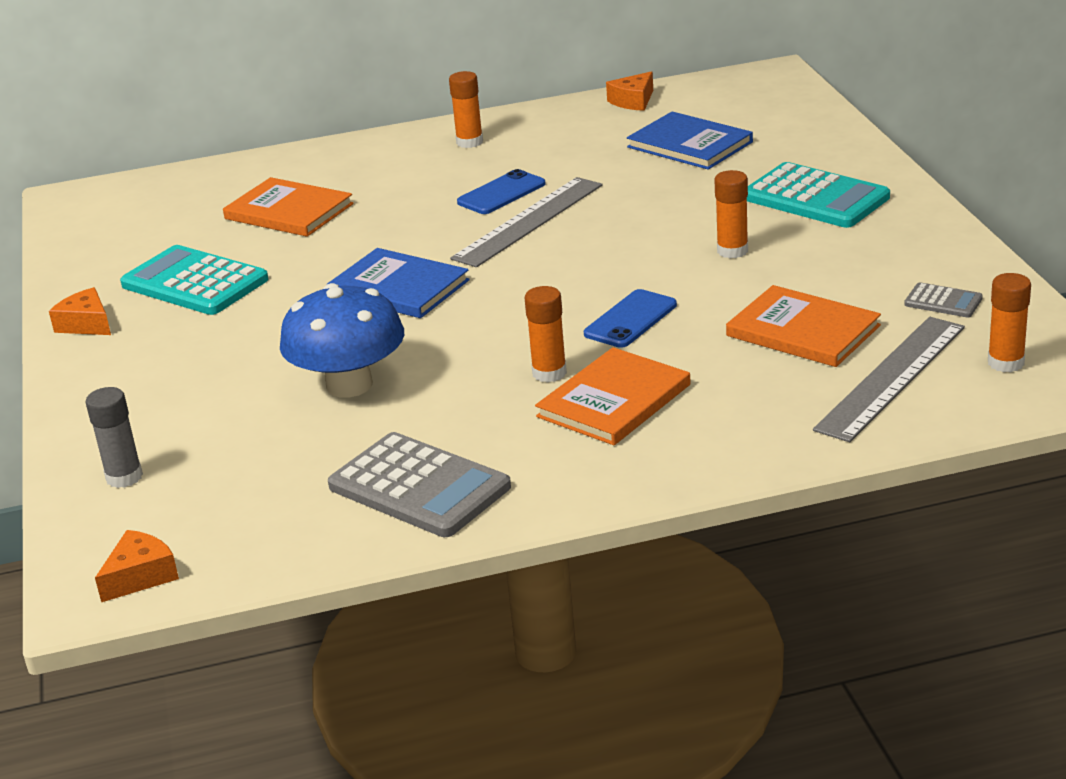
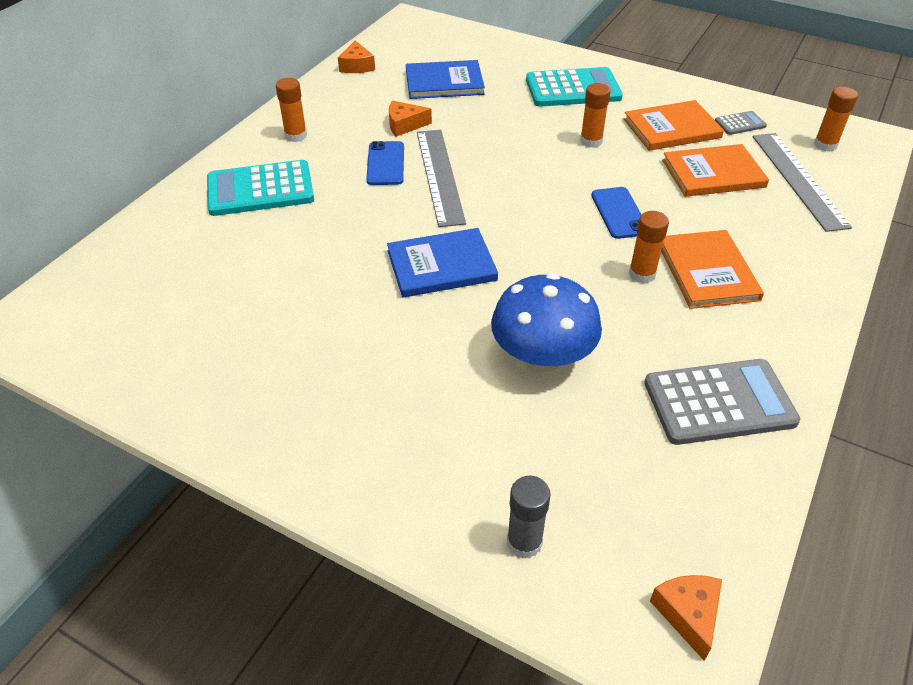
camera: 50 degrees left, 15 degrees up
orange cheese [49,287,111,335] -> orange cheese moved to [389,101,432,137]
turquoise calculator [120,245,268,315] -> turquoise calculator moved to [207,160,314,216]
orange book [223,177,354,237] -> orange book moved to [624,100,724,151]

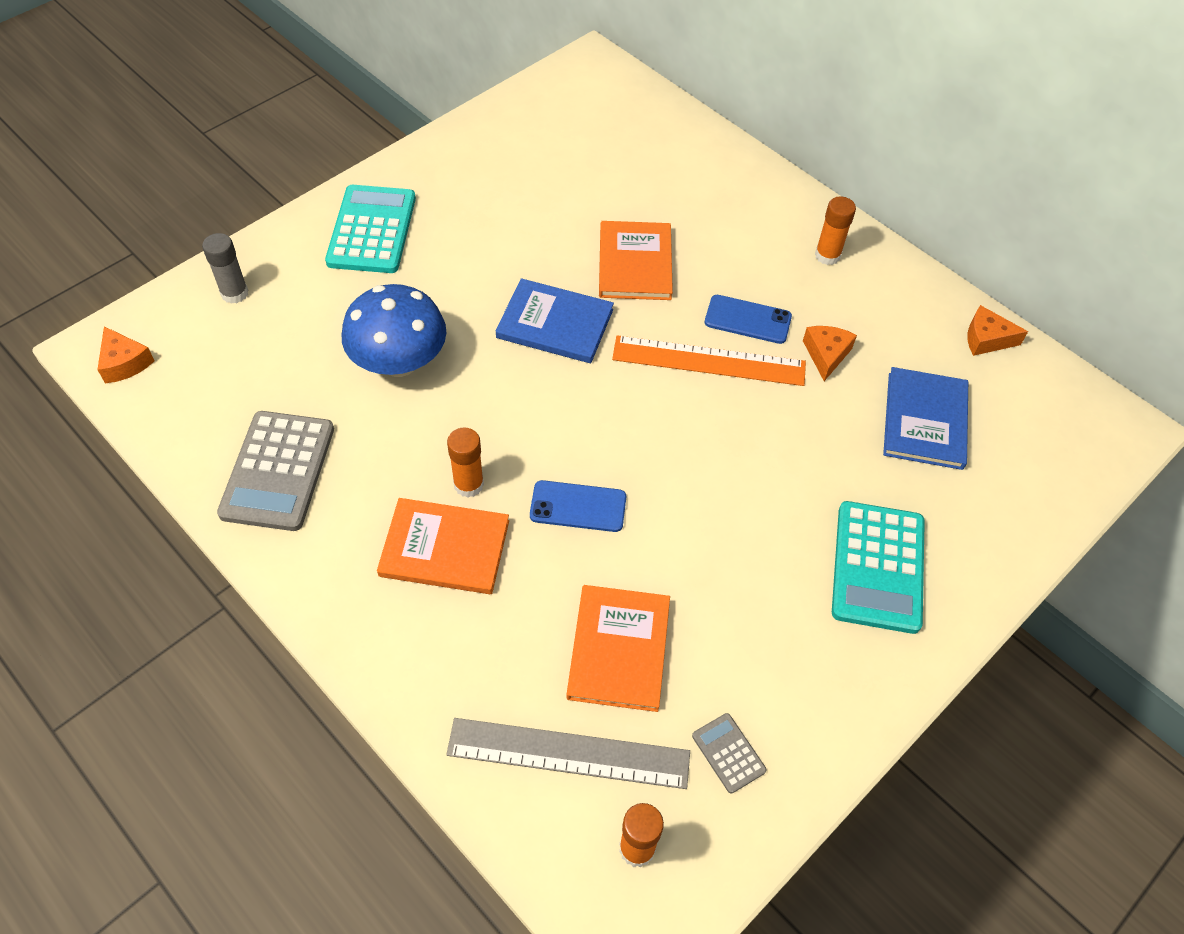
camera: 105 degrees right, 10 degrees up
turquoise calculator [207,160,314,216] -> turquoise calculator moved to [325,185,416,273]
blue book [387,228,498,297] -> blue book turned 75 degrees counterclockwise [496,278,614,363]
grey ruler [417,130,466,227] -> orange ruler [612,335,806,386]
orange glue stick [580,83,611,148] -> none
orange book [624,100,724,151] -> orange book moved to [599,221,673,300]
orange cheese [650,575,722,661] -> orange cheese turned 45 degrees clockwise [97,326,154,383]
grey calculator [715,111,767,135] -> grey calculator turned 150 degrees clockwise [692,713,767,794]

